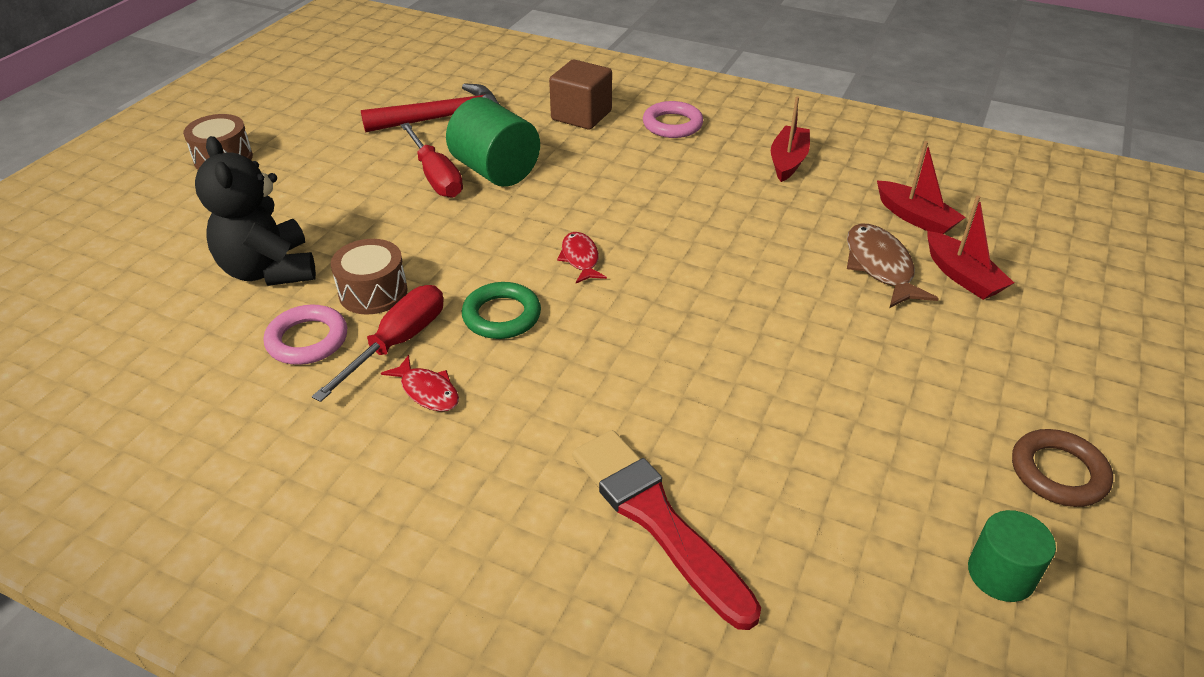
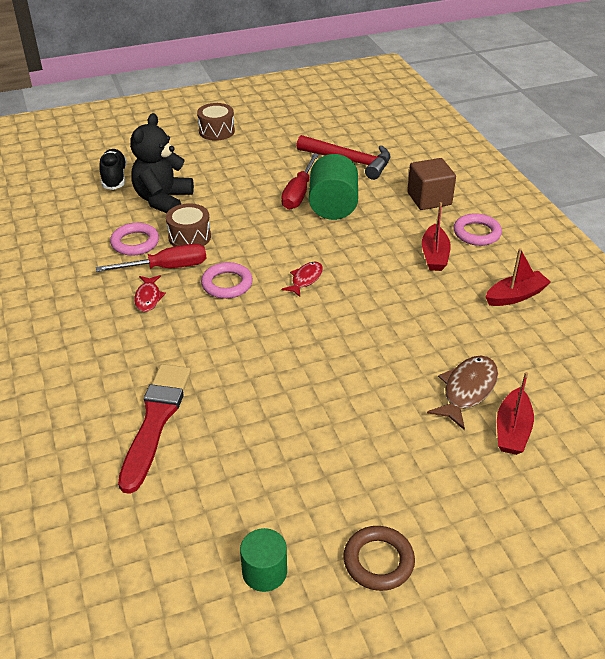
camera: 45 degrees right, 0 degrees up
green ring [462,282,541,339] -> pink ring [201,262,253,299]
red boat [877,141,966,234] -> red boat moved to [422,202,451,271]
none -> black shoe [99,149,127,190]

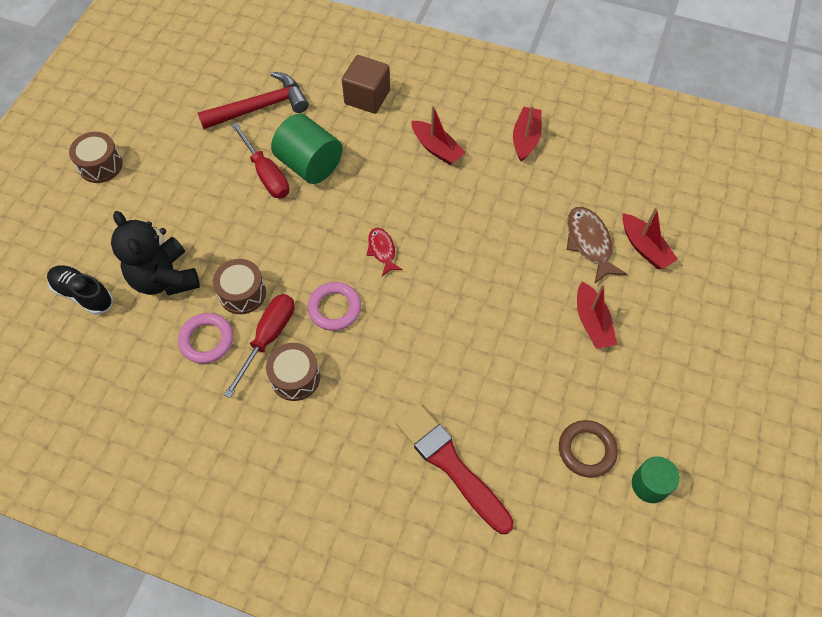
camera: 50 degrees left, 20 degrees up
red fish [134,275,166,312] -> brown drum [266,343,320,401]
brown ring [343,526,415,591] -> brown ring moved to [559,420,618,477]
pink ring [454,213,502,246] -> none
none -> red boat [577,281,617,349]

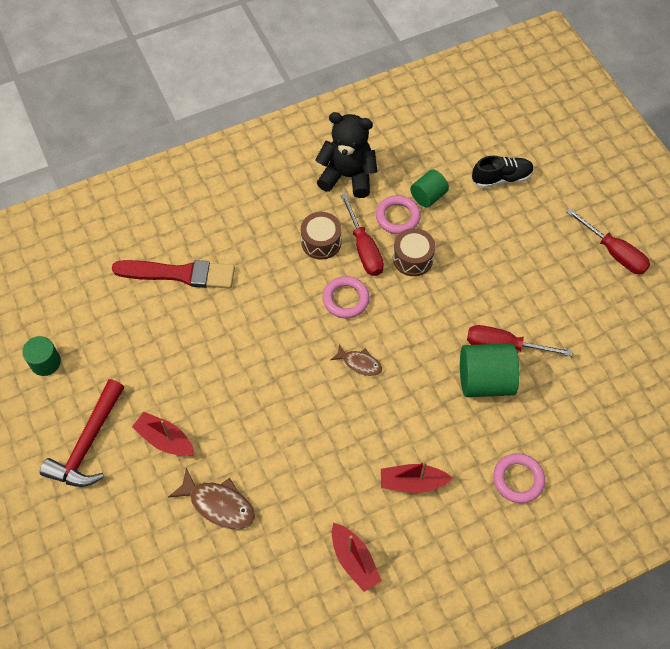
camera: 135 degrees right, 0 degrees up
brown drum [69,132,123,183] -> red screwdriver [566,208,650,274]
black teddy bear [111,211,200,296] -> black teddy bear moved to [316,112,377,198]
red hammer [198,72,309,129] -> red hammer moved to [40,379,124,487]
brown cube [342,55,390,114] -> pink ring [493,453,545,503]
red fish [367,228,403,276] -> brown fish [331,344,382,376]
brown ring [559,420,618,477] -> none
red boat [623,207,678,269] -> none
none -> green cylinder [410,169,449,208]

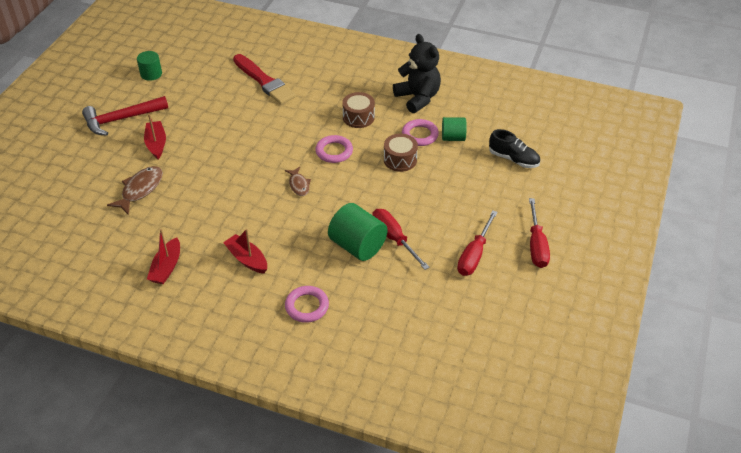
camera: 45 degrees right, 15 degrees down
brown fish [168,468,255,530] -> brown fish turned 135 degrees counterclockwise [107,166,163,215]
red screwdriver [341,194,384,276] -> red screwdriver moved to [457,210,498,276]

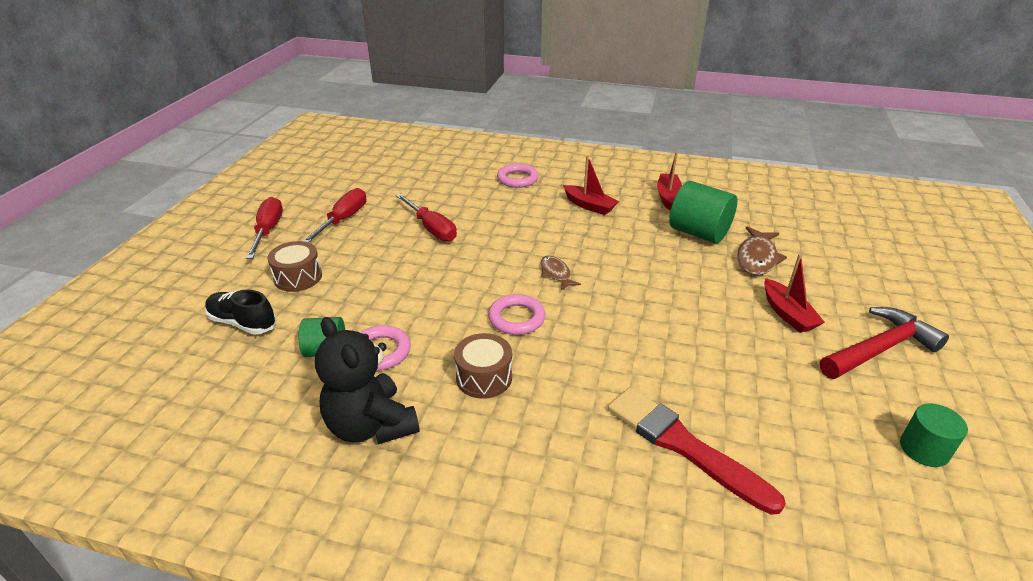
camera: 175 degrees right, 10 degrees down
green cylinder [328,203,388,261] -> green cylinder moved to [669,181,737,243]
brown drum [384,134,418,172] -> brown drum moved to [267,241,322,292]

